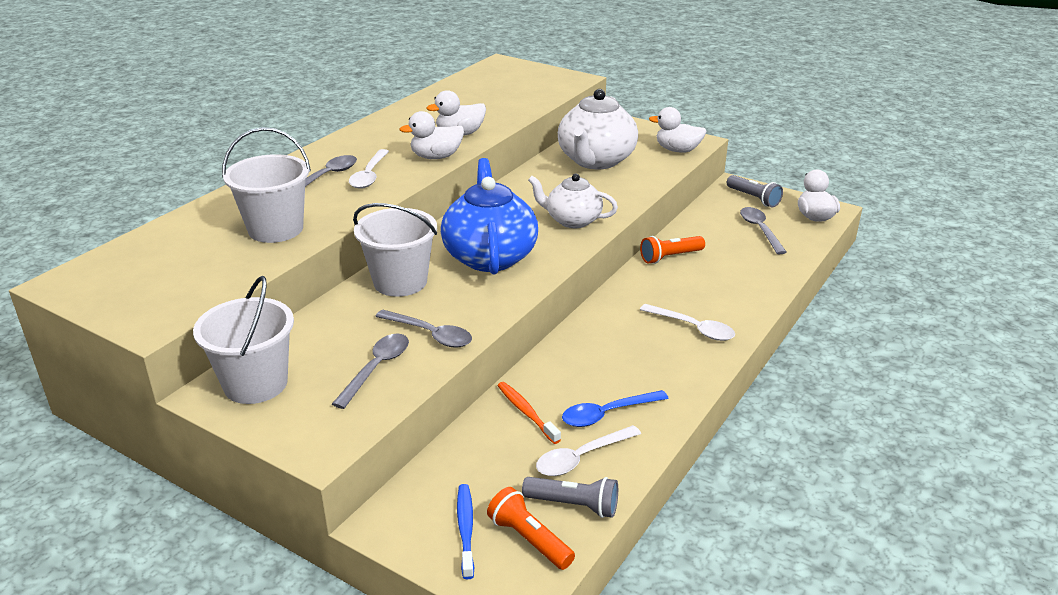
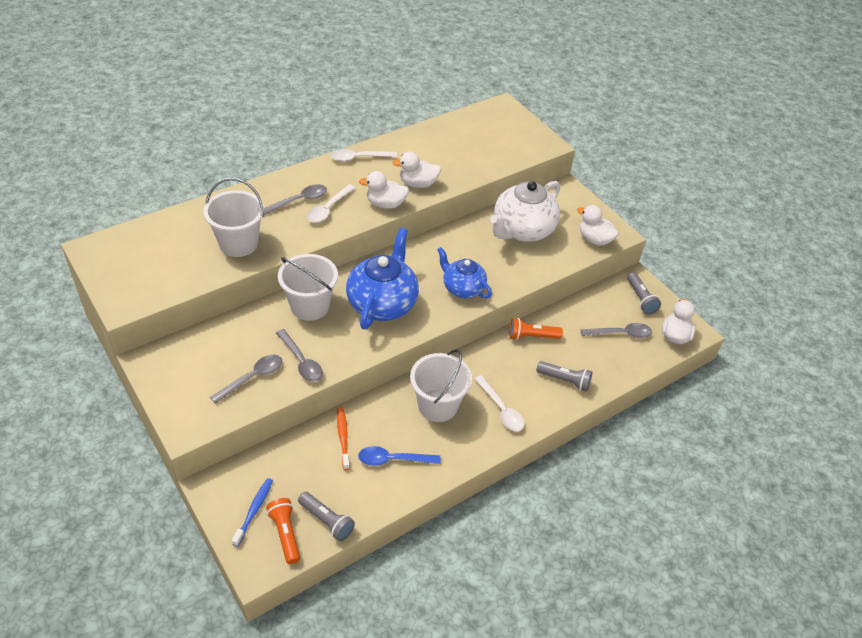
camera: 20 degrees right, 15 degrees up
white bucket [193,276,294,404] -> white bucket moved to [410,349,472,422]
white teapot [528,174,618,228] -> blue teapot [437,247,492,298]
white spoon [536,425,641,476] -> white spoon moved to [330,149,397,162]
grey spoon [740,207,787,254] -> grey spoon turned 75 degrees clockwise [580,323,652,338]
none -> grey flashlight [536,361,593,392]

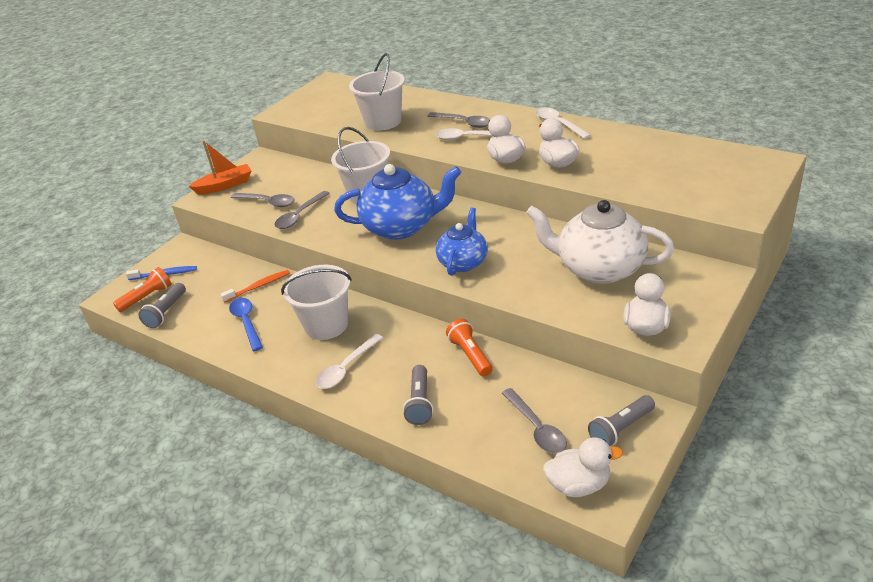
camera: 75 degrees right, 10 degrees down
none -> orange boat [188,140,251,195]

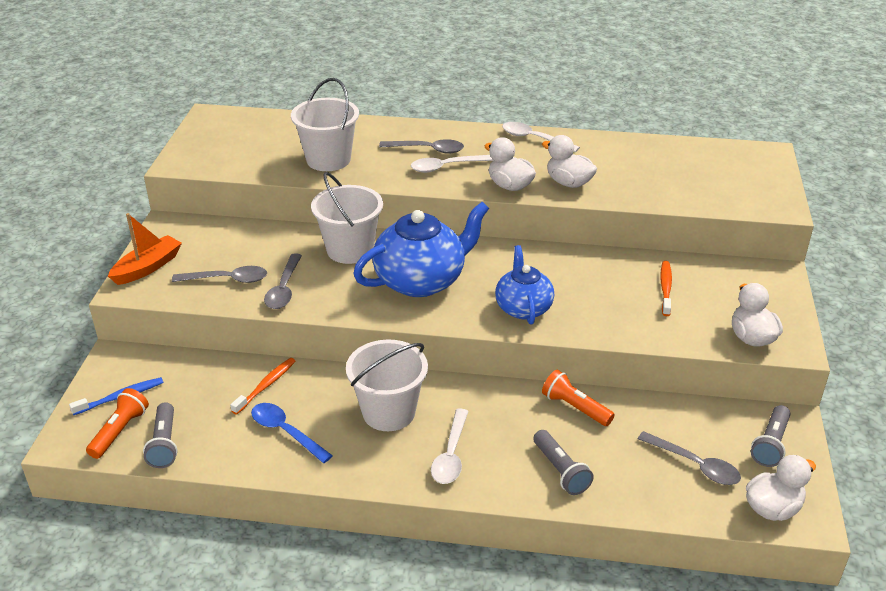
camera: 30 degrees left, 0 degrees up
white teapot [526,200,674,284] -> orange toothbrush [660,261,672,316]

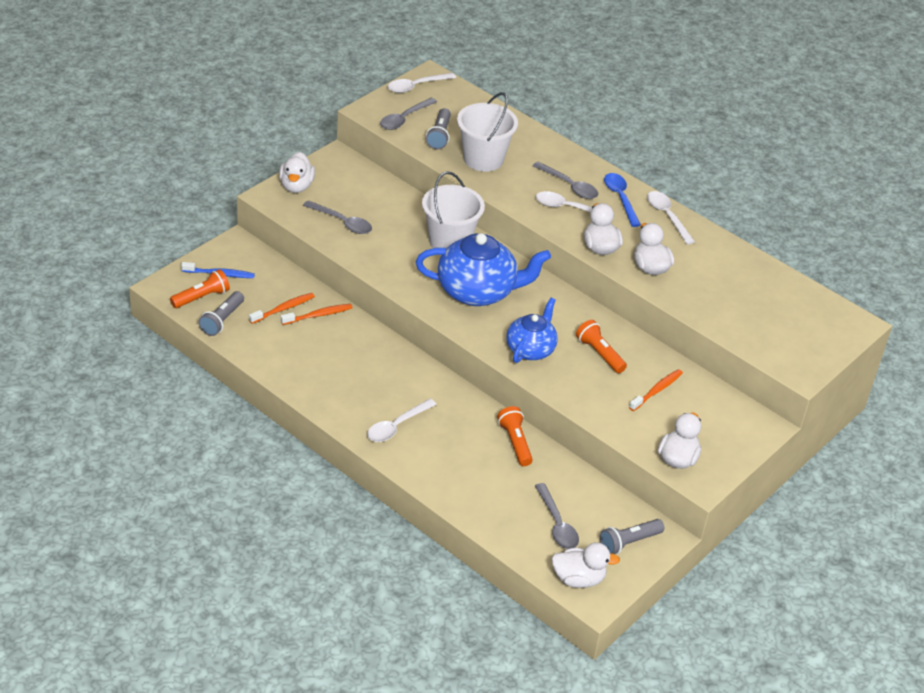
camera: 30 degrees right, 5 degrees up
orange boat [108,213,182,285] -> white duck [279,152,315,193]
blue spoon [251,403,333,463] -> blue spoon moved to [604,173,641,227]
grey spoon [264,253,302,309] -> grey spoon moved to [380,98,437,130]
white bucket [346,340,428,431] -> none
grey flashlight [534,430,594,495] -> grey flashlight moved to [426,108,451,149]
none -> orange toothbrush [249,293,315,324]
none -> white spoon [388,73,456,93]
none -> orange flashlight [576,320,627,373]

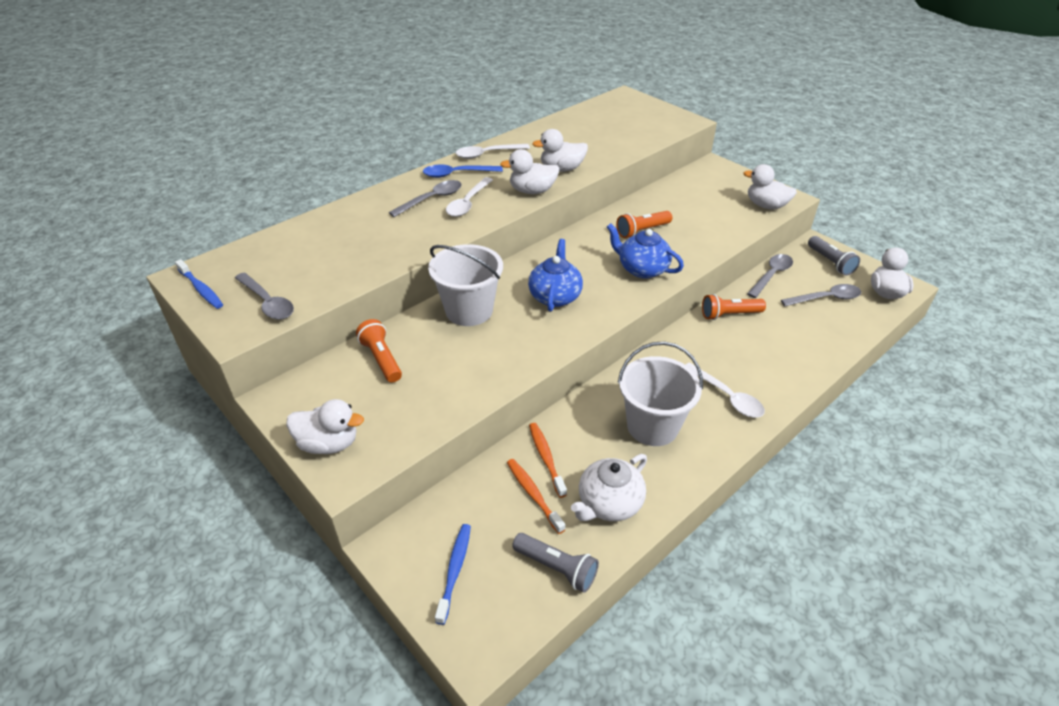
camera: 80 degrees left, 0 degrees up
orange flashlight [170,269,230,308] -> orange flashlight moved to [356,319,402,383]
grey spoon [303,200,372,234] -> grey spoon moved to [747,254,793,298]
white spoon [388,73,456,93] -> blue toothbrush [175,259,223,309]
blue teapot [416,233,551,306] -> blue teapot [528,239,583,312], size x0.62
grey flashlight [426,108,451,149] -> none
white bucket [457,92,518,172] -> white bucket moved to [618,341,703,446]
orange toothbrush [629,369,683,411] -> none
none -> white teapot [571,454,647,521]

